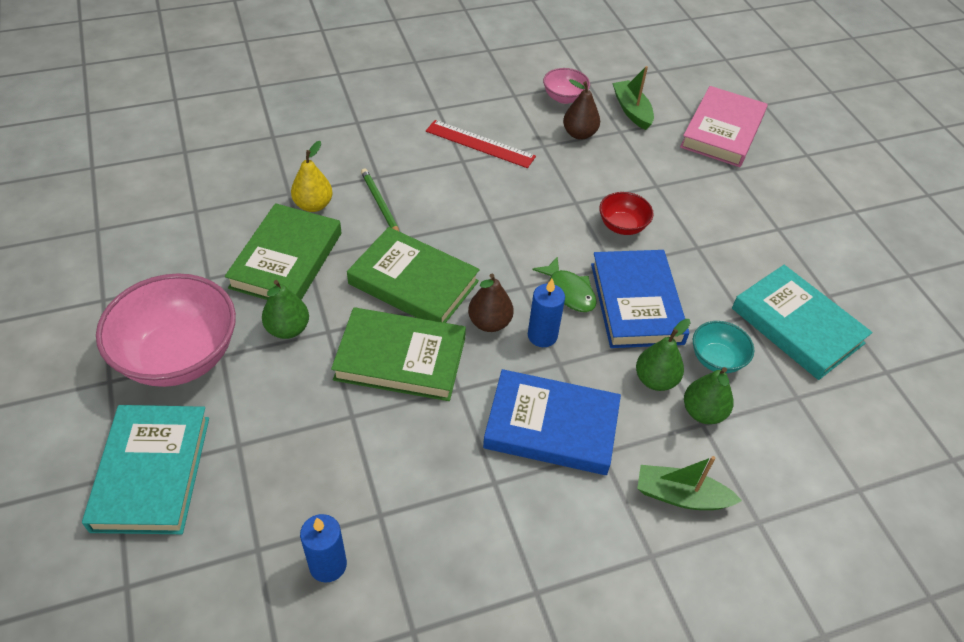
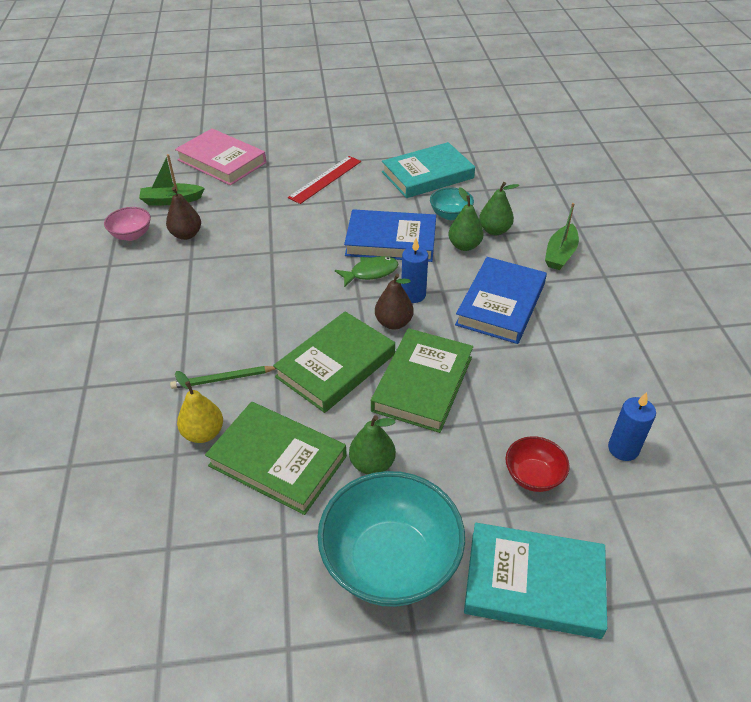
camera: 75 degrees left, 5 degrees down
pink bowl [96,273,236,387] -> turquoise bowl [317,471,465,607]
red ruler [426,120,536,168] -> red ruler moved to [288,156,361,204]
red bowl [599,192,654,235] -> red bowl moved to [505,436,570,492]

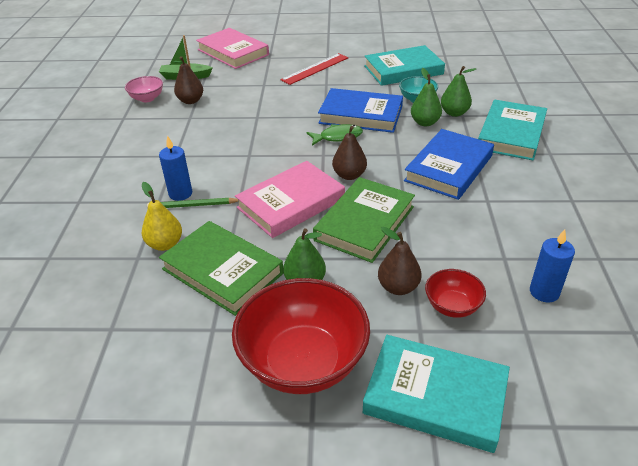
camera: 10 degrees right, 5 degrees down
green book [273,311,395,413] -> pink book [235,161,345,238]
turquoise bowl [317,471,465,607] -> red bowl [232,278,370,394]
blue candle [401,238,428,303] -> blue candle moved to [159,135,192,201]
green boat [545,203,579,270] -> turquoise book [478,99,547,161]
none -> brown pear [378,227,421,295]

